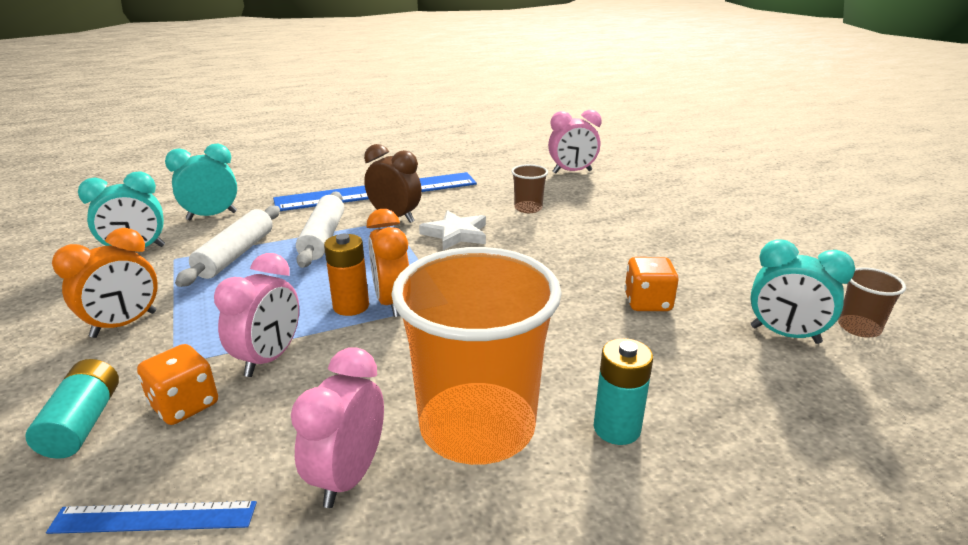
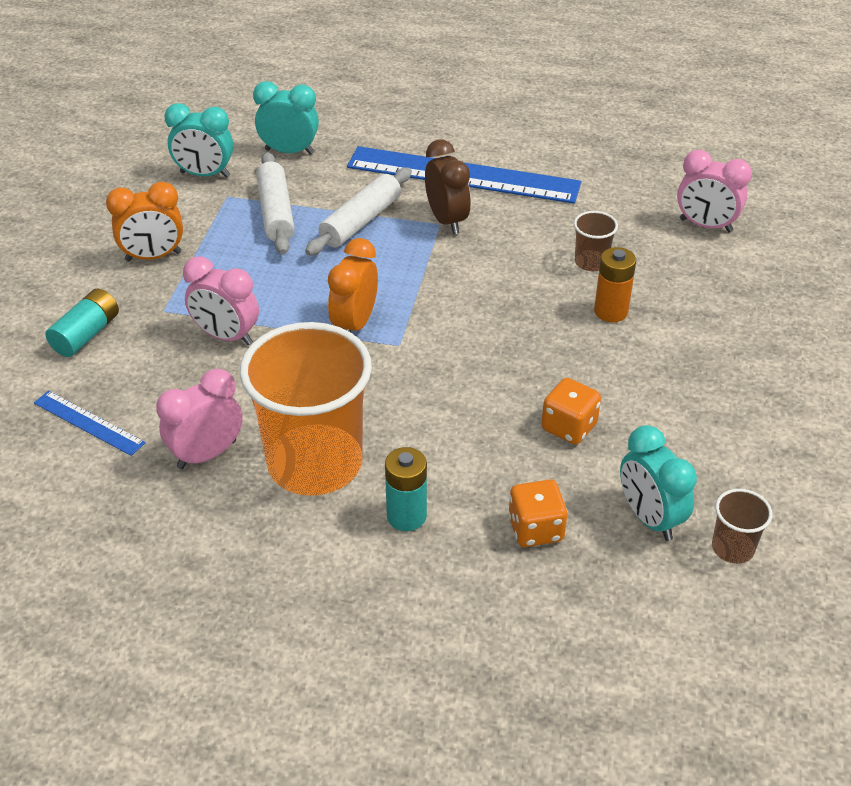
camera: 35 degrees right, 15 degrees up
orange dice [137,344,218,425] -> orange dice moved to [508,479,568,547]
white rolling pin [175,206,280,287] -> white rolling pin turned 60 degrees counterclockwise [256,152,295,255]
pink clock [214,253,299,377] -> pink clock turned 60 degrees clockwise [183,256,259,345]
orange battery [324,234,369,316] -> orange battery moved to [594,247,636,322]
white star [419,210,486,250] -> none

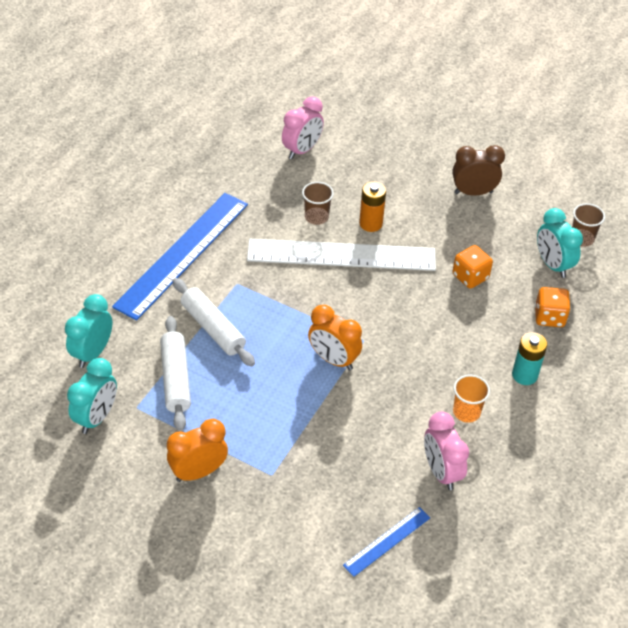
camera: 75 degrees left, 5 degrees up
turquoise battery [45,288,119,357] -> none
orange clock [106,182,183,262] -> orange clock turned 120 degrees counterclockwise [167,419,228,482]
pink clock [183,256,259,345] -> none
orange cup [240,322,372,496] -> orange cup [453,375,490,423], size x0.42
white rolling pin [256,152,295,255] -> white rolling pin turned 75 degrees clockwise [160,316,191,431]
brown clock [425,140,471,234] -> brown clock moved to [452,145,505,196]
turquoise clock [620,425,697,541] -> turquoise clock turned 75 degrees clockwise [537,208,583,278]
none -> white ruler [247,239,436,271]

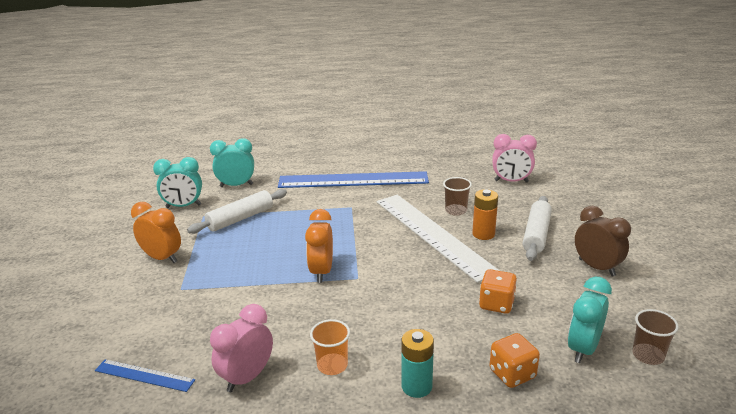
camera: 60 degrees right, 20 degrees down
white rolling pin [173,278,255,366] -> white rolling pin moved to [523,196,552,261]

